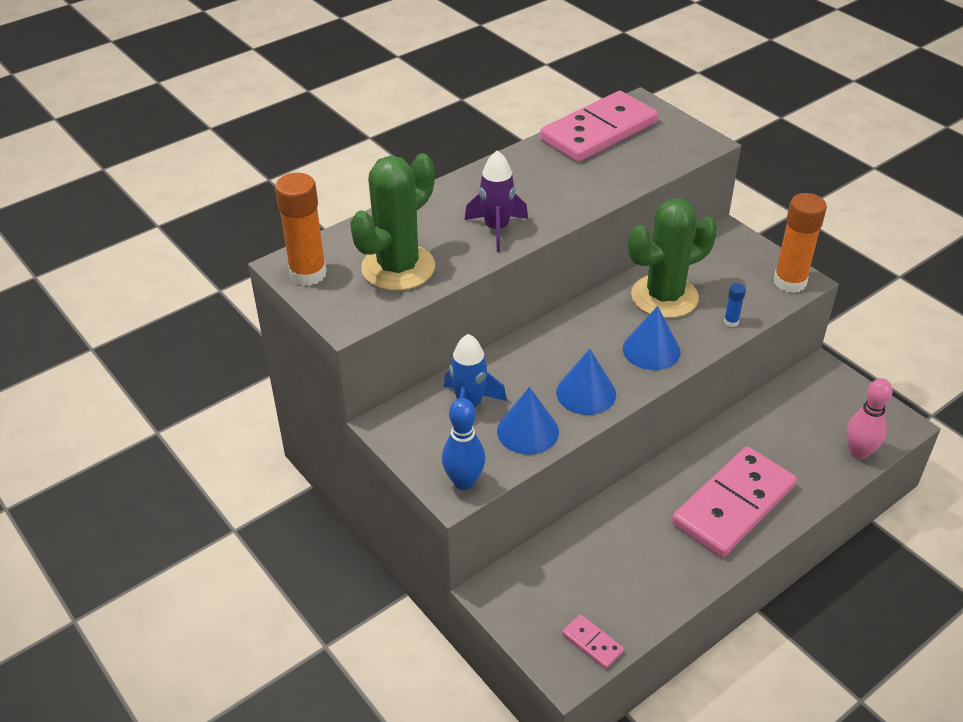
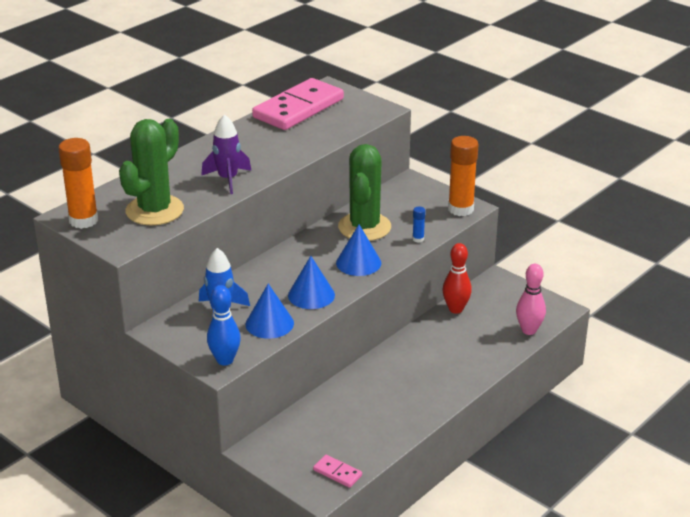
camera: 10 degrees left, 10 degrees down
green cactus [628,198,717,318] -> green cactus turned 45 degrees counterclockwise [338,144,391,241]
pink domino [672,447,797,557] -> none
none -> red bowling pin [443,243,472,314]

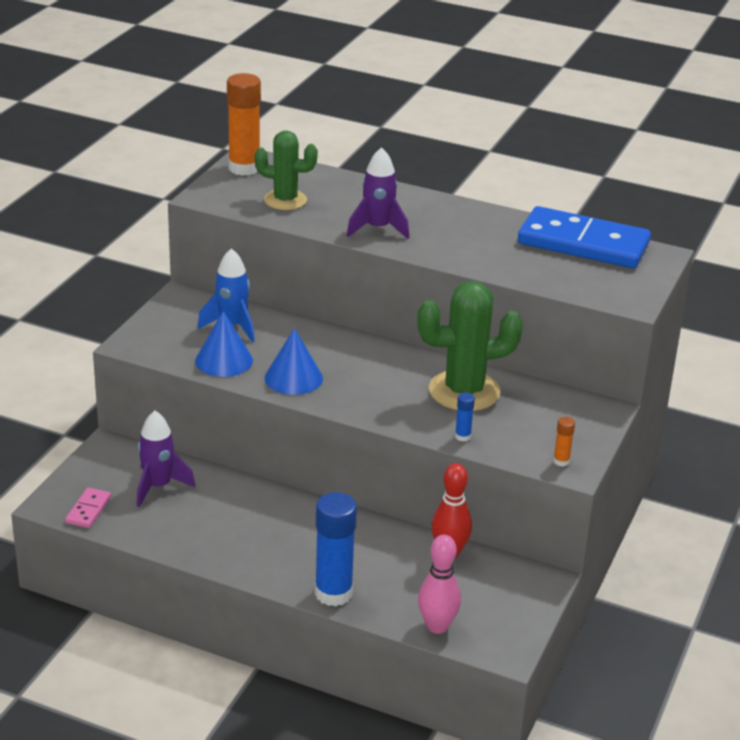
camera: 70 degrees right, 0 degrees up
green cactus [119,119,184,226] -> green cactus [254,130,318,210], size x0.65
blue bowling pin [207,285,241,366] -> none
pink domino [252,78,344,130] -> blue domino [518,206,651,268]
blue cone [336,225,381,276] -> none
orange glue stick [448,136,479,216] -> orange glue stick [553,417,575,467], size x0.44
none -> purple rocket [137,411,195,507]
none -> blue glue stick [315,492,357,606]

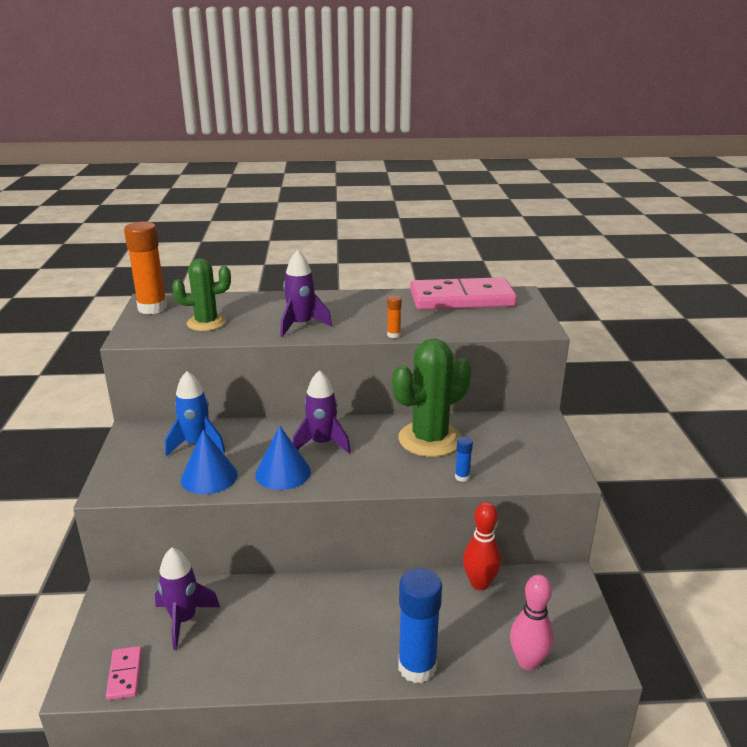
camera: 25 degrees left, 5 degrees down
blue domino [518,206,651,268] -> pink domino [410,277,517,310]
orange glue stick [553,417,575,467] -> orange glue stick moved to [387,296,402,338]
none -> purple rocket [293,370,351,454]

